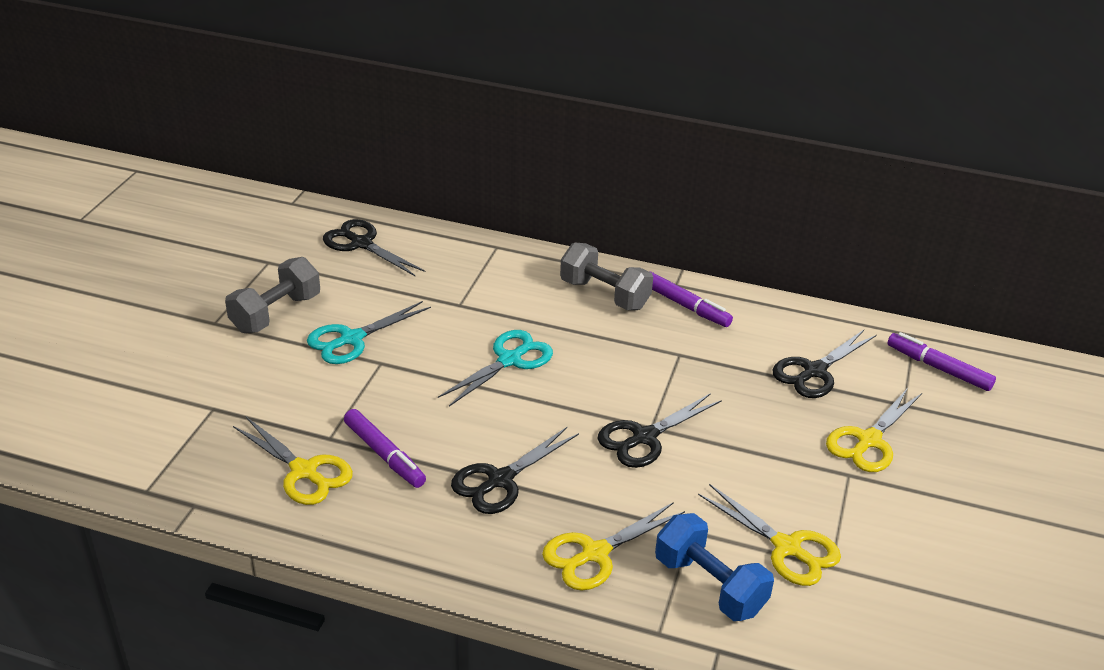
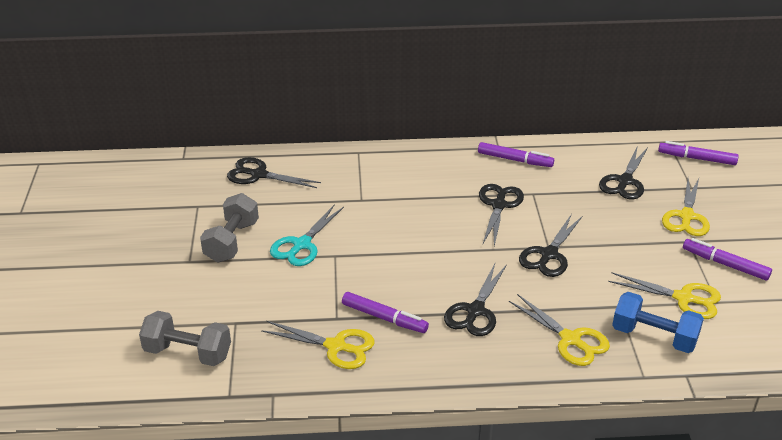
camera: 20 degrees left, 0 degrees up
turquoise scissors [438,330,553,406] -> none
yellow scissors [542,502,685,591] -> yellow scissors turned 75 degrees counterclockwise [509,294,610,366]
grey dumbbell [560,243,653,310] -> grey dumbbell moved to [139,311,231,366]
none -> black scissors [479,184,524,246]
none -> purple marker [683,238,772,281]

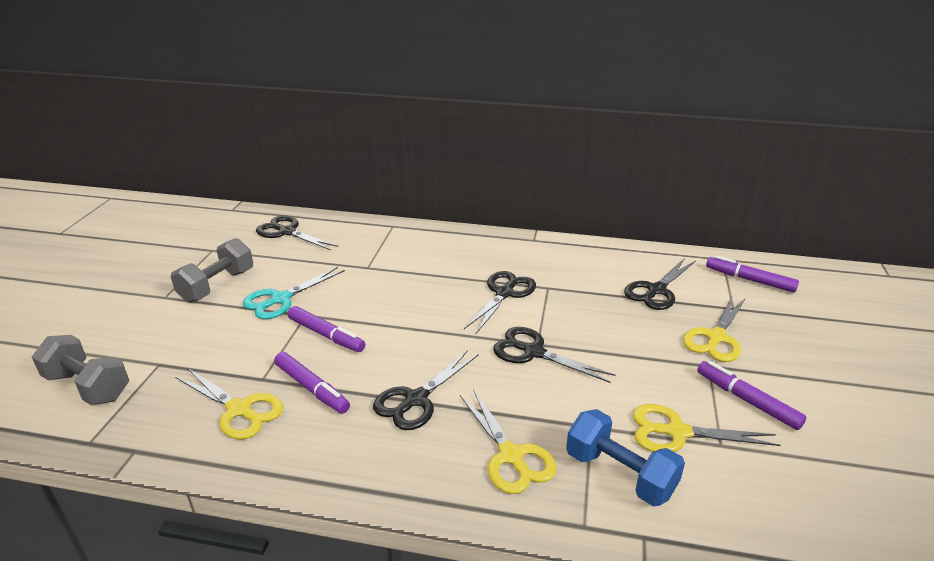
camera: 15 degrees right, 5 degrees down
purple marker [478,142,554,167] -> purple marker moved to [288,306,365,352]
black scissors [519,214,582,277] -> black scissors turned 75 degrees clockwise [493,327,616,383]
yellow scissors [608,273,721,319] -> yellow scissors turned 150 degrees clockwise [633,404,780,452]

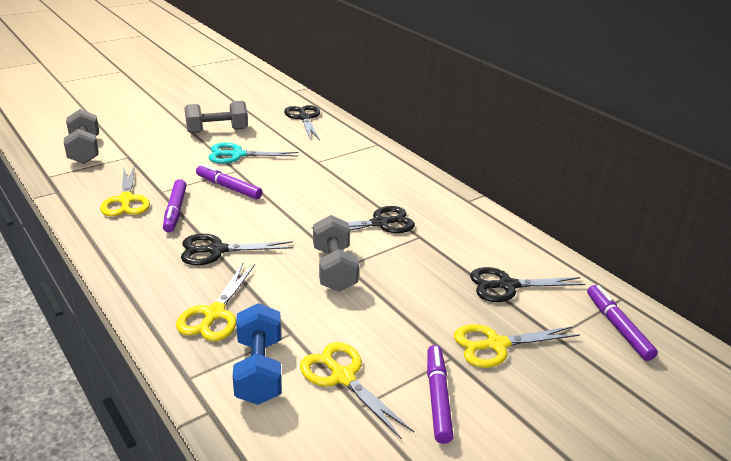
camera: 40 degrees right, 0 degrees up
purple marker [288,306,365,352] -> purple marker turned 135 degrees clockwise [196,164,263,199]
black scissors [493,327,616,383] -> grey dumbbell [313,215,359,292]

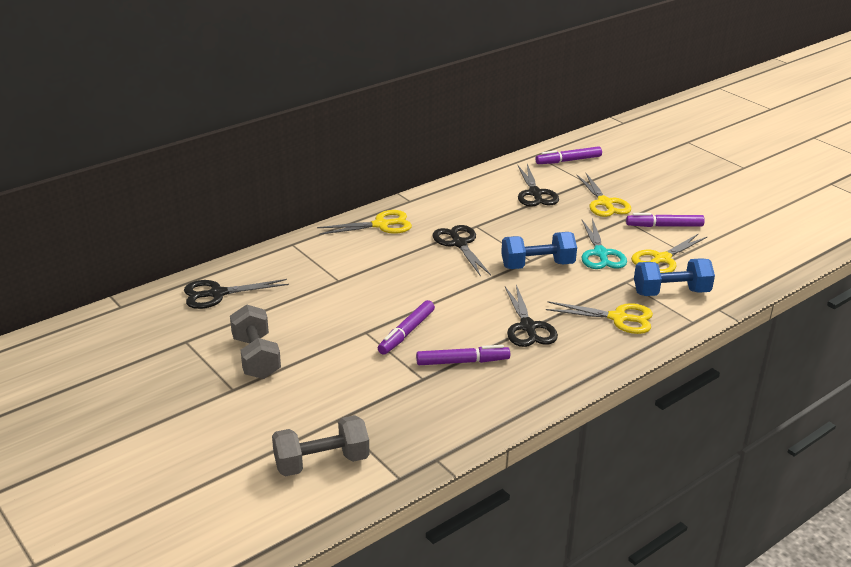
camera: 90 degrees left, 0 degrees up
yellow scissors [100,165,150,217] -> yellow scissors moved to [317,210,412,235]
turquoise scissors [208,143,298,164] -> turquoise scissors moved to [582,218,627,269]
grey dumbbell [313,215,359,292] -> blue dumbbell [501,232,577,269]

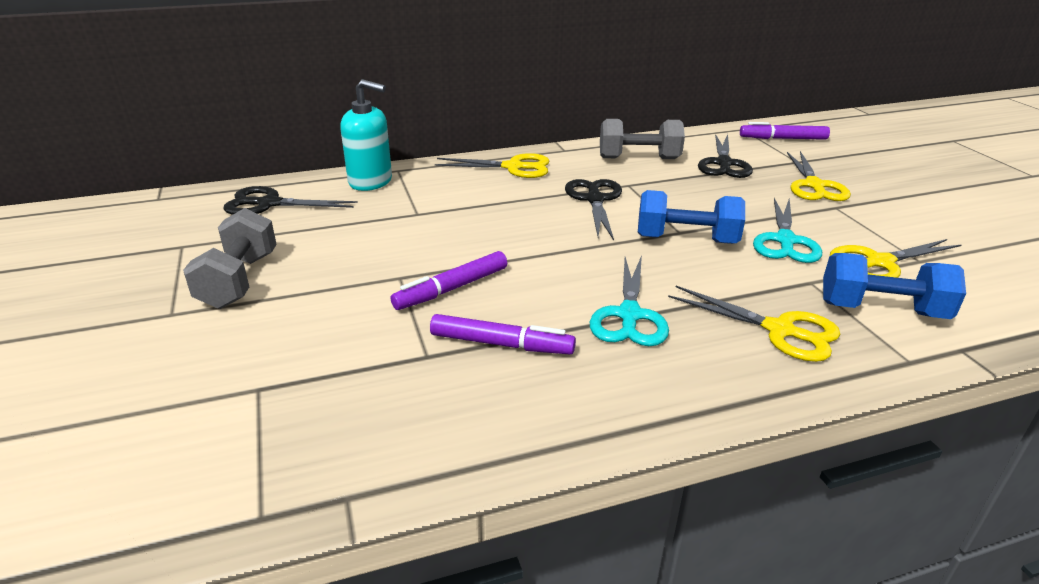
camera: 20 degrees right, 0 degrees up
grey dumbbell [272,415,370,476] -> grey dumbbell moved to [600,119,685,159]
black scissors [505,285,558,347] -> turquoise scissors [590,255,669,346]
purple marker [626,213,705,227] -> none
none -> turquoise soap dispenser [340,79,392,191]

